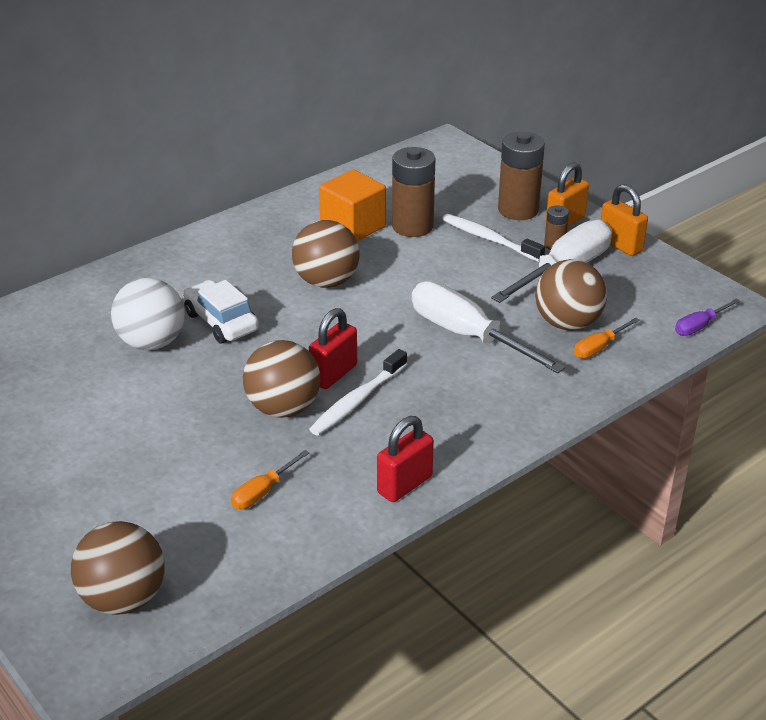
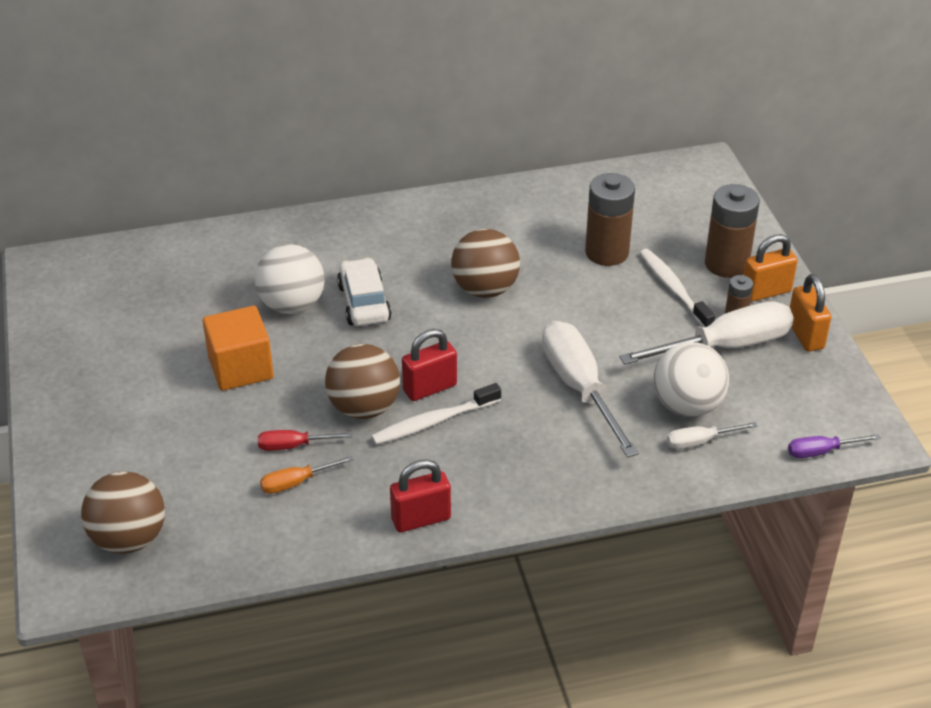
camera: 25 degrees right, 5 degrees up
orange cube [319,169,386,241] -> orange cube moved to [203,306,274,391]
brown ball [535,259,607,331] -> white ball [654,342,729,417]
orange screwdriver [574,317,640,358] -> white screwdriver [667,422,757,449]
none -> red screwdriver [258,430,353,451]

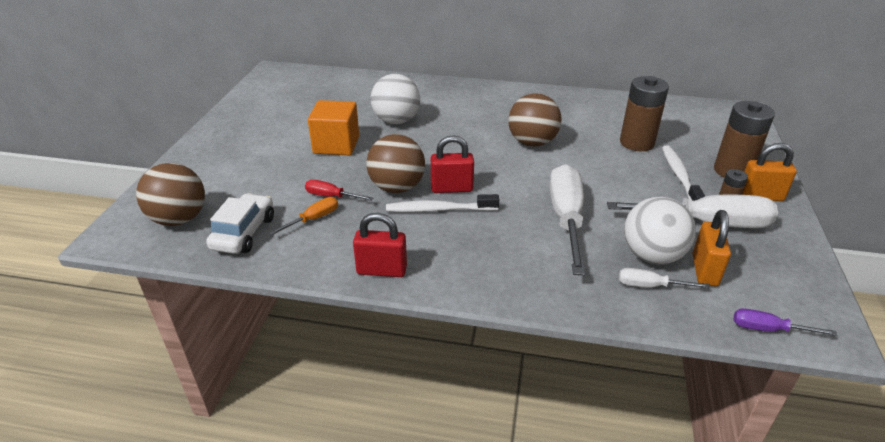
camera: 25 degrees right, 5 degrees down
orange screwdriver [260,456,354,494] -> orange screwdriver turned 135 degrees clockwise [269,197,338,235]
white car [337,258,392,326] -> white car moved to [206,193,274,254]
orange padlock [790,274,832,351] -> orange padlock moved to [693,210,731,286]

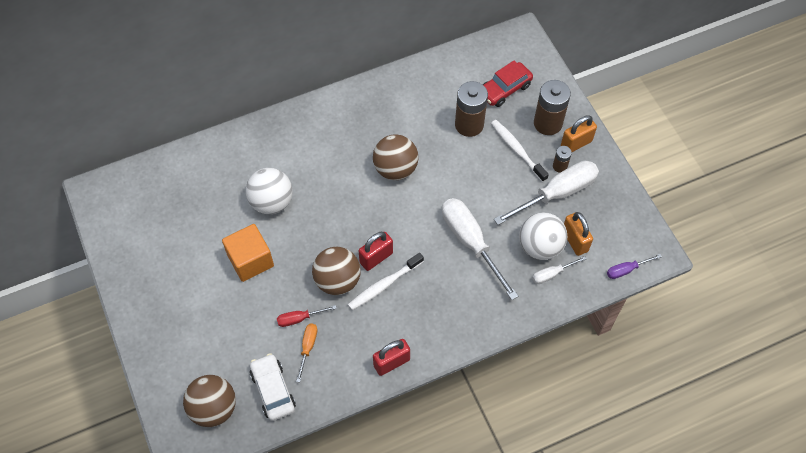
camera: 35 degrees left, 25 degrees up
none -> red car [483,60,533,107]

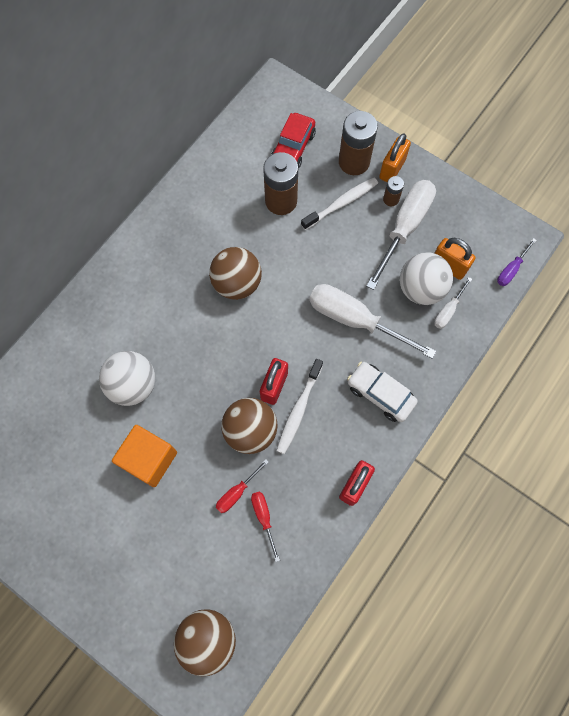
camera: 30 degrees left, 10 degrees up
white car [250,353,296,421] -> white car moved to [347,362,418,422]
orange screwdriver [296,324,317,382] -> red screwdriver [251,491,280,562]
white toothbrush [491,120,549,182] -> white toothbrush turned 120 degrees clockwise [301,178,378,230]

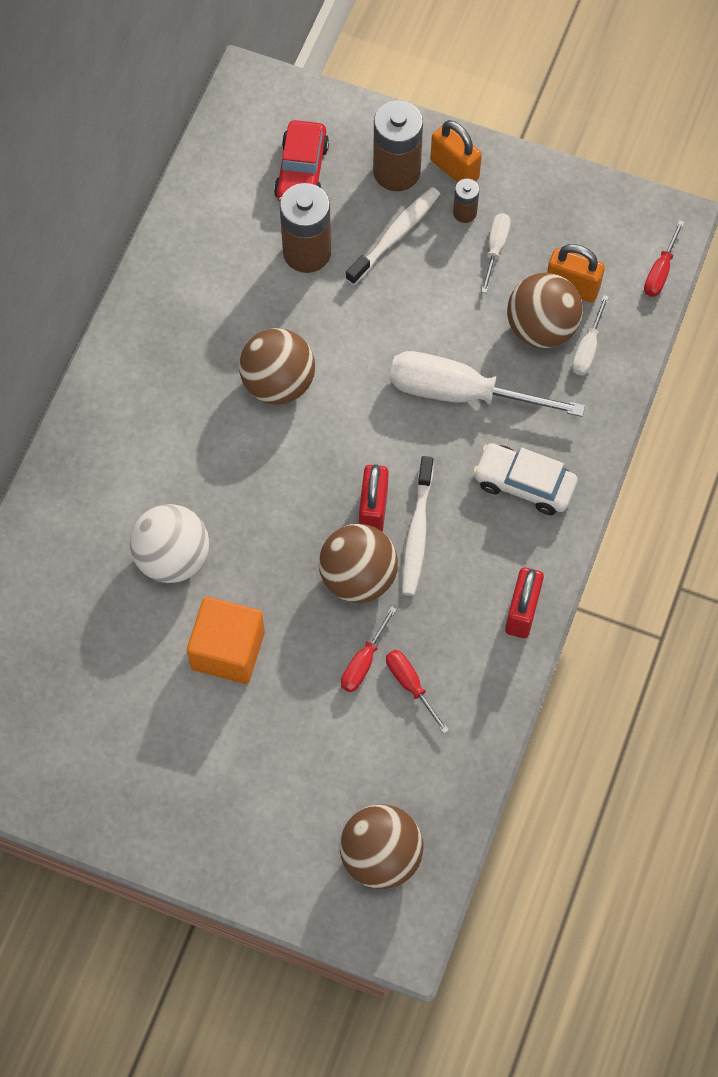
camera: 15 degrees left, 5 degrees down
white screwdriver [366,180,436,290] -> white screwdriver [481,213,511,293], size x0.48
orange padlock [379,133,411,182] -> orange padlock turned 60 degrees counterclockwise [430,120,482,183]
white ball [400,252,453,305] -> brown ball [507,273,583,348]
purple screwdriver [497,238,536,286] -> red screwdriver [644,220,684,297]

